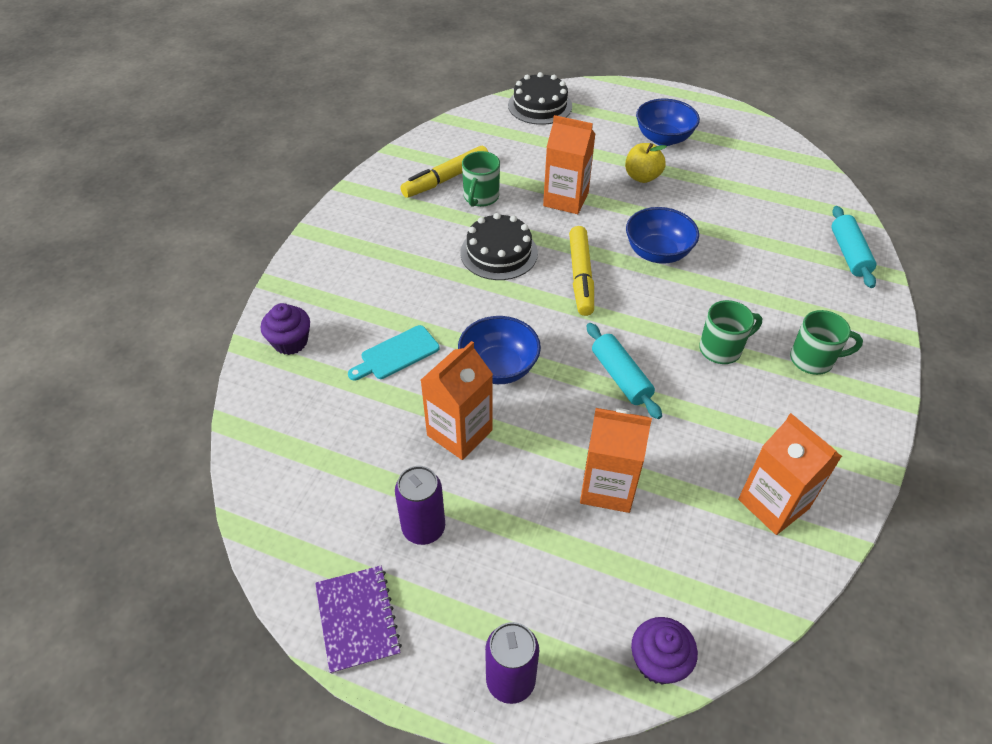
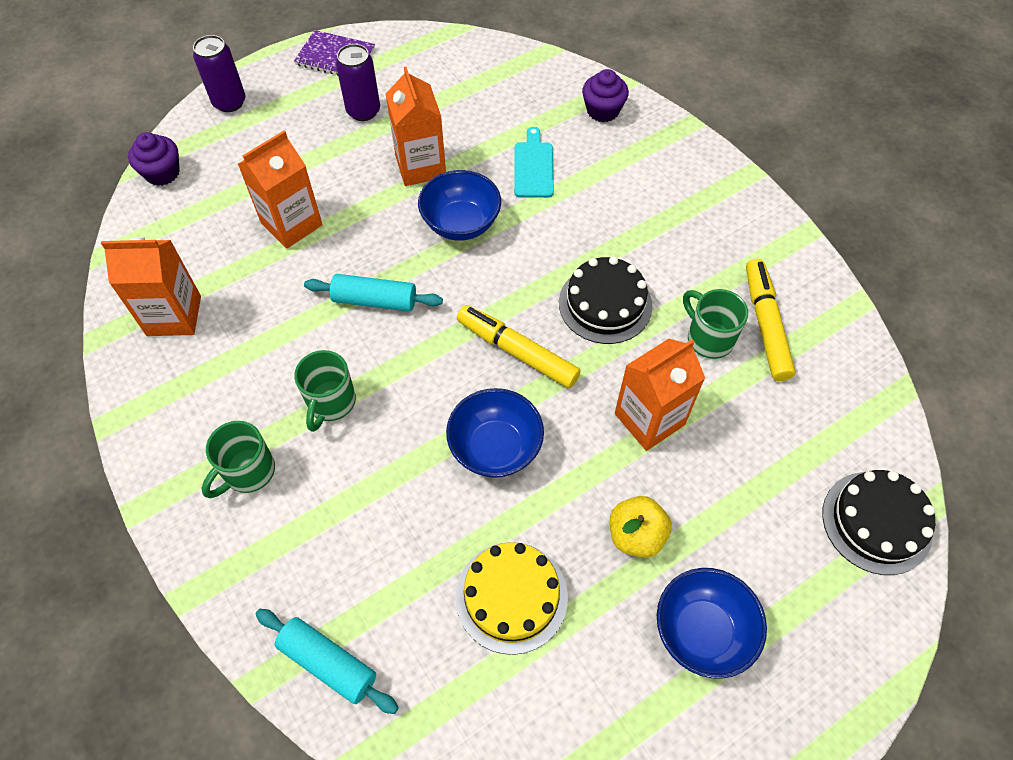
camera: 125 degrees right, 10 degrees up
none -> yellow cake [455,542,568,655]

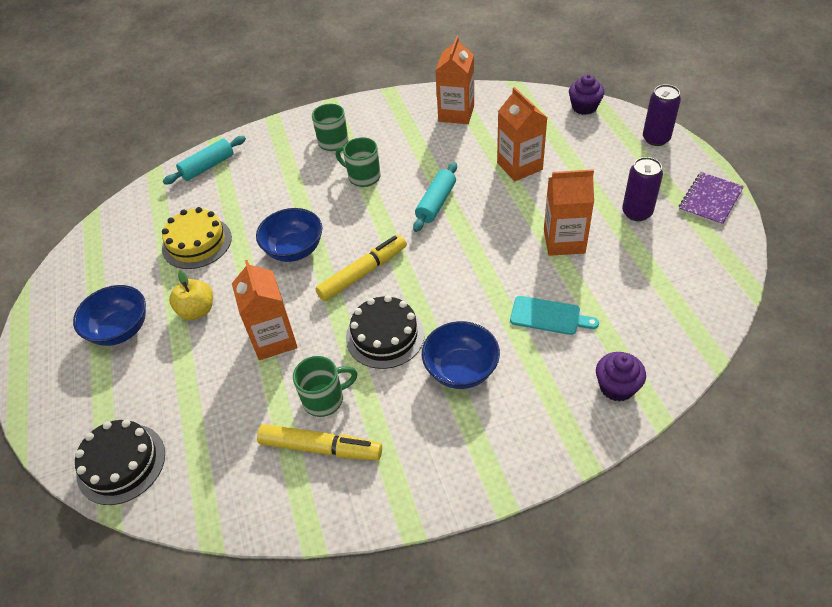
camera: 110 degrees right, 10 degrees down
blue bowl [418,170,501,241] -> blue bowl moved to [422,321,500,389]

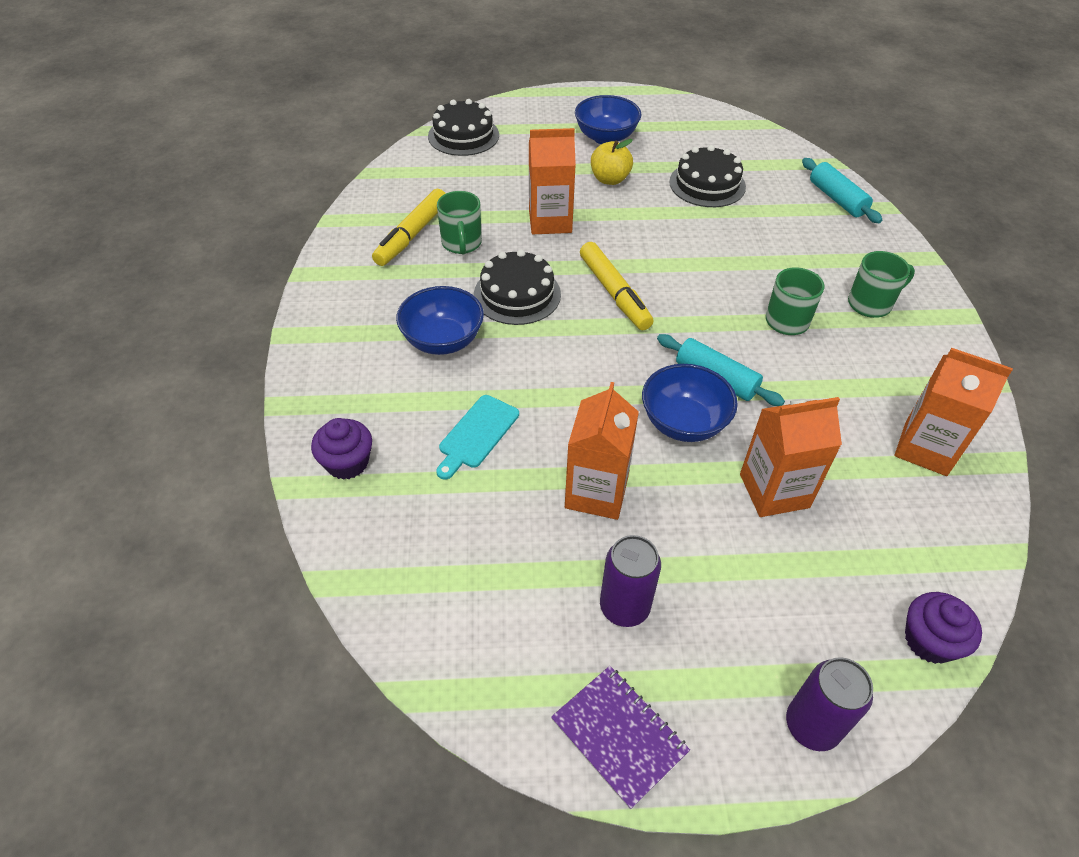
camera: 100 degrees right, 0 degrees up
yellow cake [162,207,232,269] -> black cake [669,145,746,207]
blue bowl [256,208,322,262] -> blue bowl moved to [642,364,738,442]

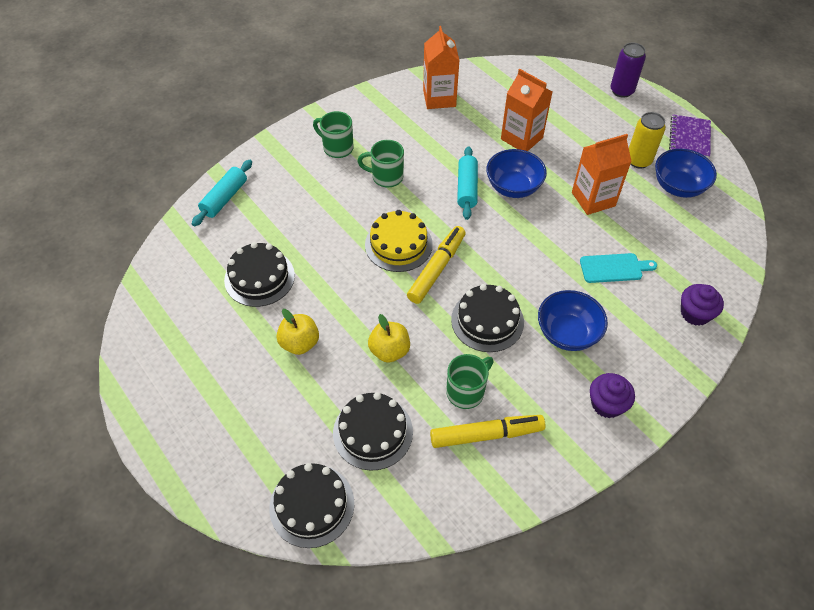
camera: 125 degrees left, 5 degrees up
orange carton [529,128,576,234] -> yellow apple [368,314,410,363]
blue bowl [575,95,642,144] -> blue bowl moved to [655,149,717,198]
purple can [600,535,661,627] -> yellow can [629,112,666,169]
purple cupcake [905,592,982,664] -> purple cupcake moved to [590,373,635,418]
none -> black cake [333,392,413,471]
none -> yellow cake [365,210,433,272]

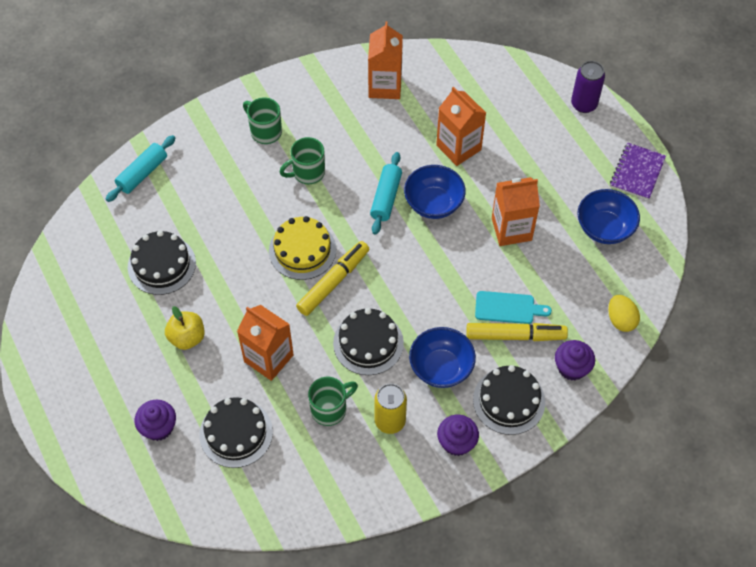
camera: 10 degrees right, 5 degrees up
black cake [269,463,354,548] -> black cake moved to [473,365,545,435]
green mug [357,140,404,187] -> green mug turned 45 degrees counterclockwise [279,137,325,184]
yellow apple [368,314,410,363] -> orange carton [237,305,294,381]
yellow marker [430,415,546,448] -> yellow marker moved to [466,323,568,341]
yellow can [629,112,666,169] -> yellow can moved to [374,384,407,434]
none -> purple cupcake [135,400,176,441]
none -> yellow egg [608,295,640,332]

